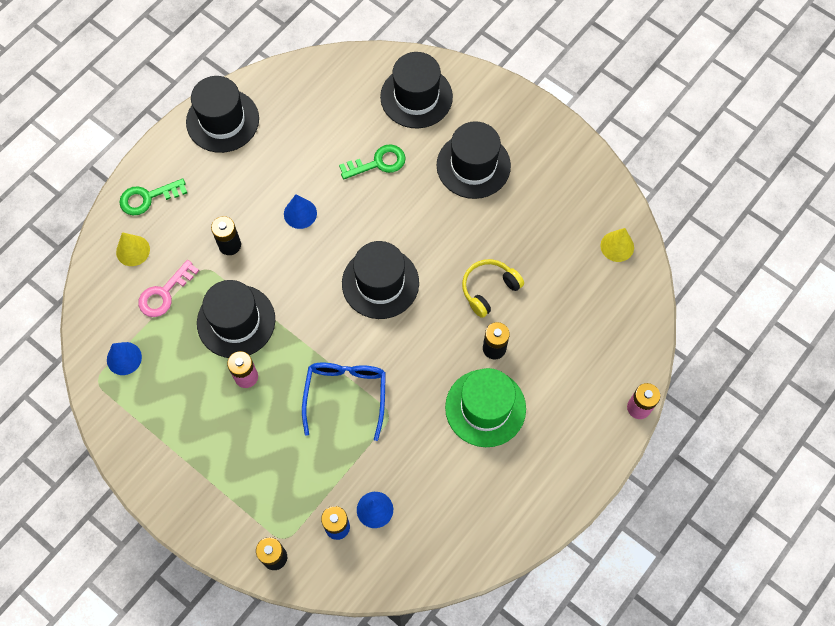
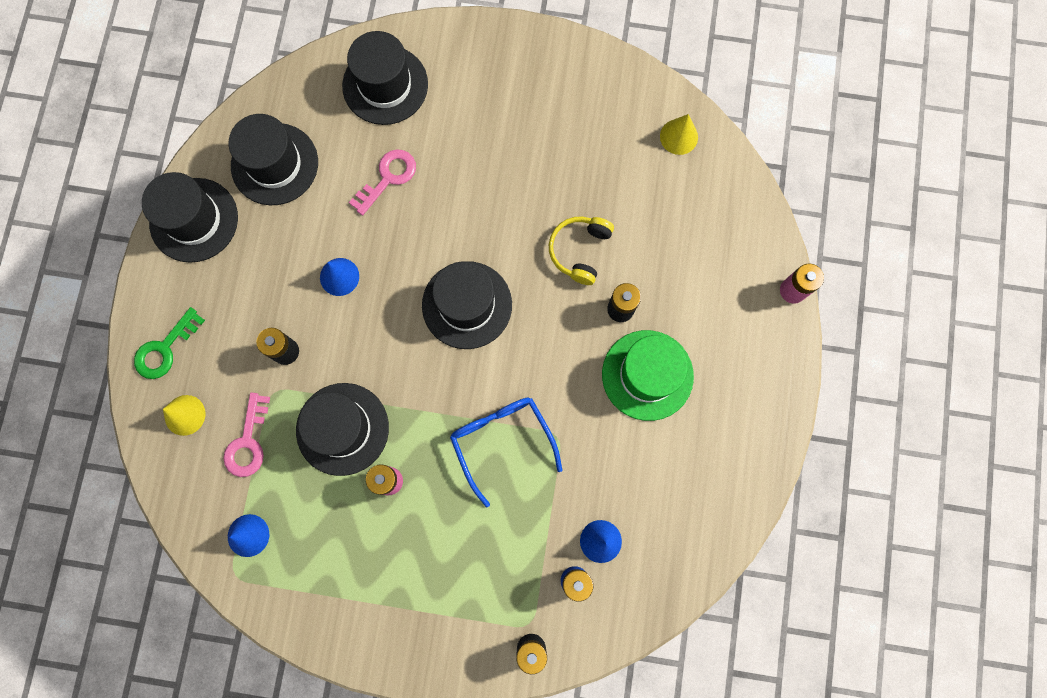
camera: 30 degrees left, 10 degrees up
green key [339,144,406,179] -> pink key [349,149,416,216]
black hat [437,121,511,199] -> black hat moved to [229,114,318,205]

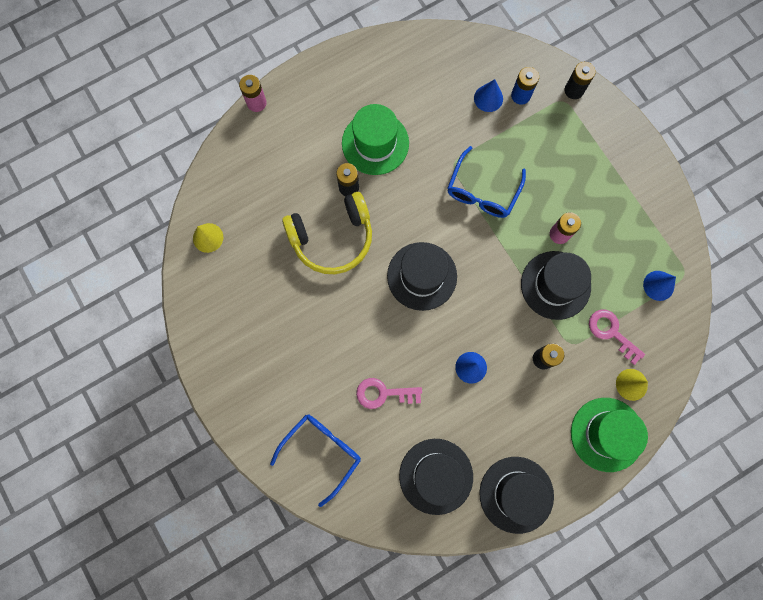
camera: 130 degrees left, 0 degrees up
green key [134,307,205,379] -> green hat [571,398,648,472]
pink key [223,393,270,477] -> pink key turned 105 degrees counterclockwise [589,310,645,365]
black hat [342,31,428,125] -> blue glasses [270,415,361,507]
yellow headphones [549,216,614,285] -> yellow headphones [282,192,372,274], size x1.64

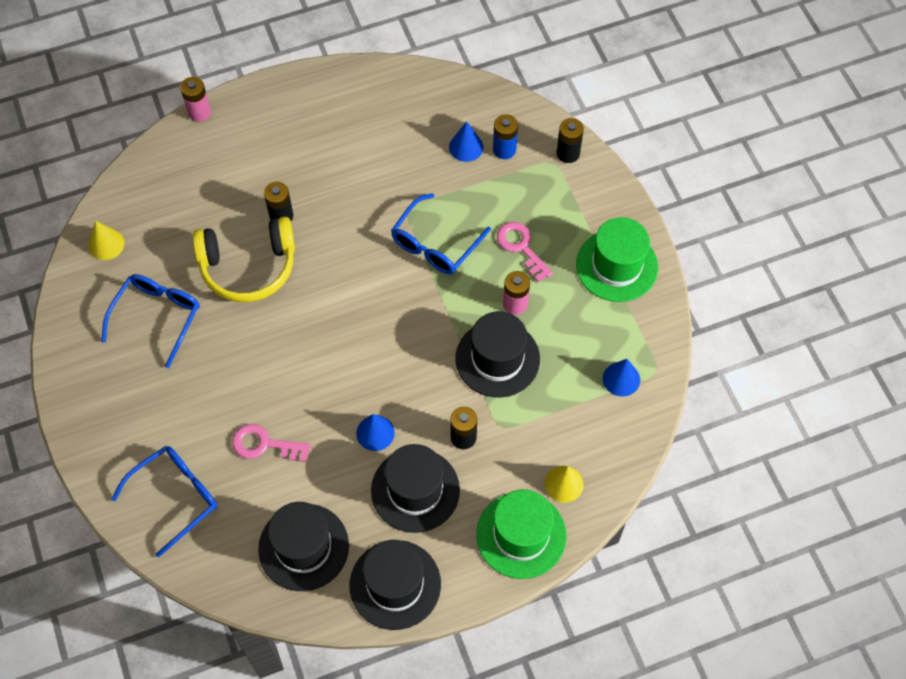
camera: 10 degrees right, 15 degrees down
green hat [342,104,409,175] -> green hat moved to [576,217,658,302]
black hat [387,242,457,311] -> black hat moved to [371,444,460,533]
pink key [589,310,645,365] -> pink key moved to [497,222,553,282]
none -> blue glasses [101,274,200,368]

